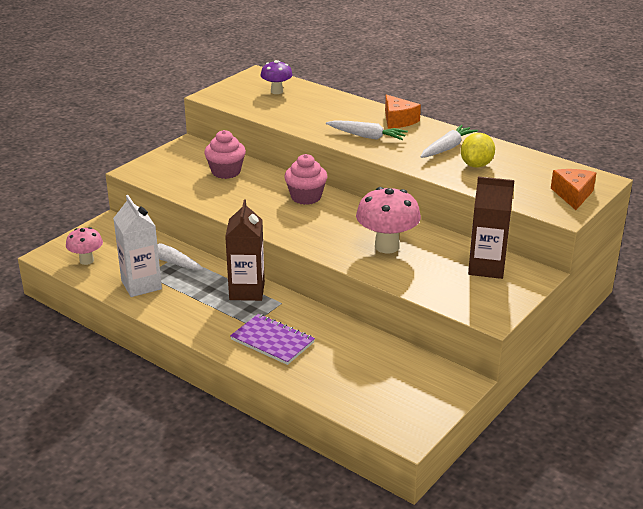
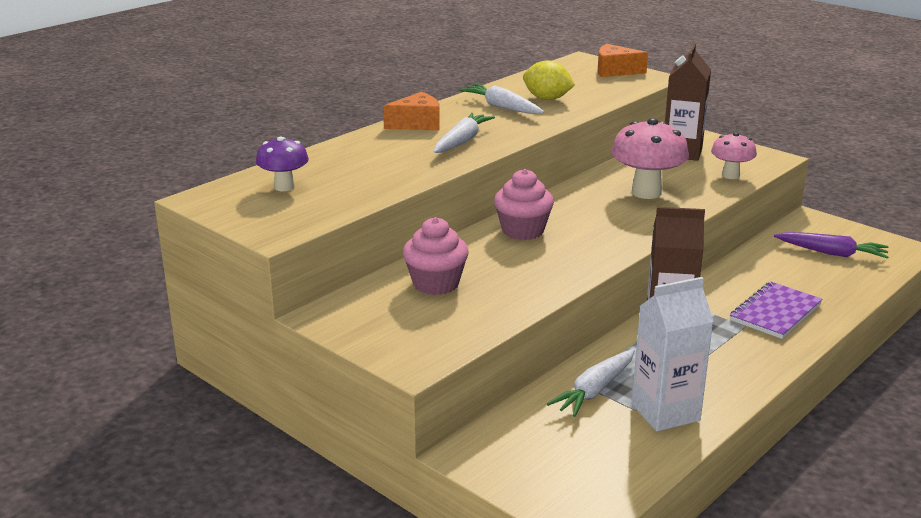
camera: 85 degrees left, 5 degrees down
pink mushroom [66,227,103,265] -> pink mushroom moved to [711,132,757,179]
none -> purple carrot [774,232,888,259]

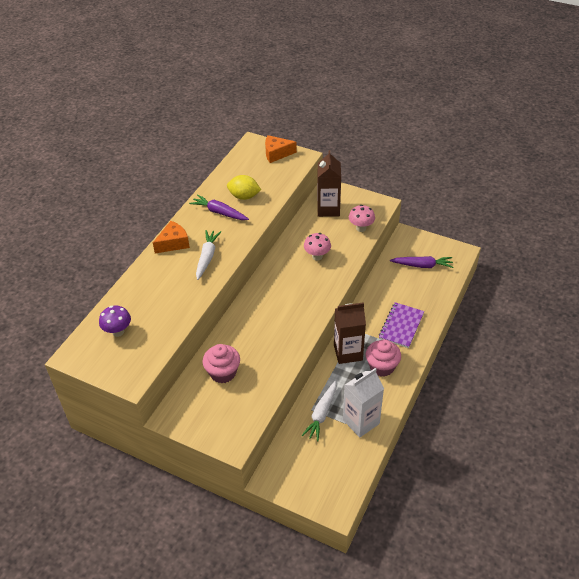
camera: 15 degrees left, 20 degrees up
white carrot [459,84,544,114] -> purple carrot [189,194,249,220]
pink cupcake [494,169,554,240] -> pink cupcake moved to [366,339,401,377]
pink mushroom [611,118,689,199] -> pink mushroom [304,233,331,261], size x0.61

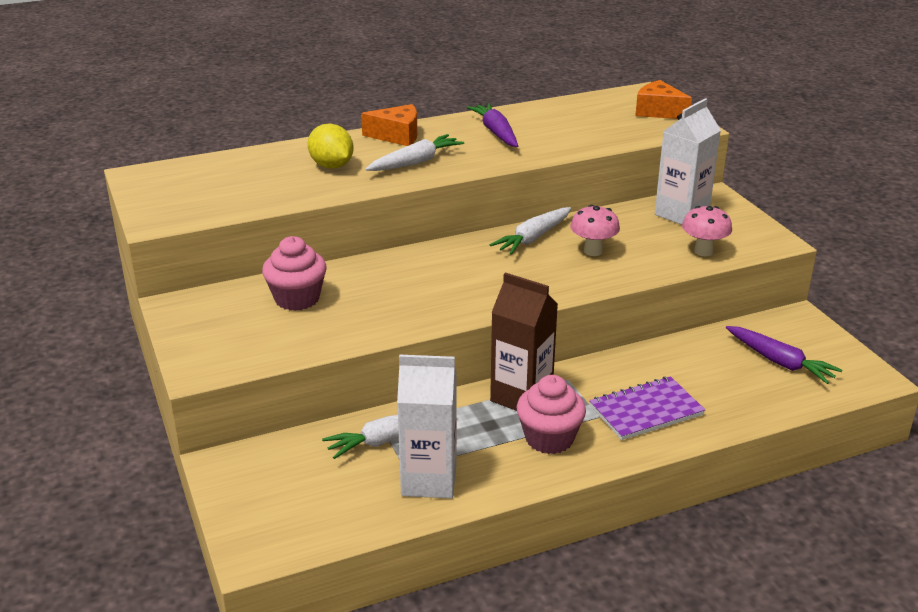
camera: 40 degrees right, 15 degrees down
purple mushroom [99,306,131,337] -> none
yellow lemon [227,175,261,200] -> yellow lemon moved to [308,124,354,169]
brown carton [317,150,341,217] -> white carton [655,98,721,225]
none -> white carrot [490,207,571,255]

